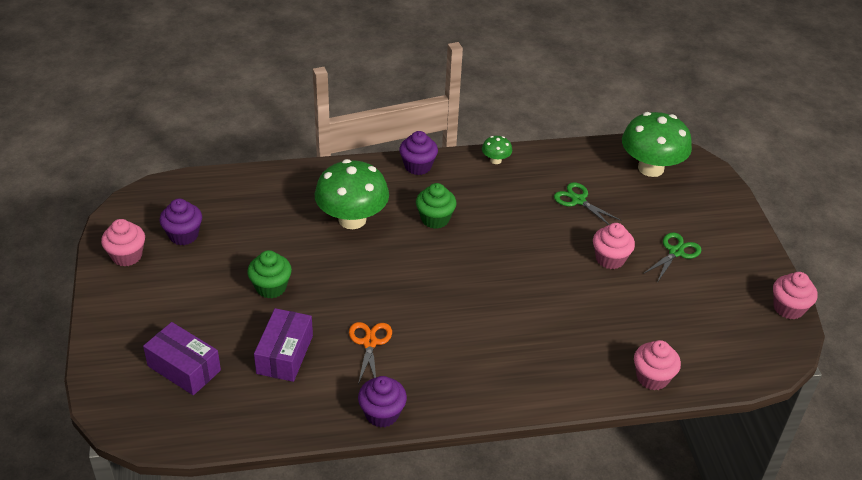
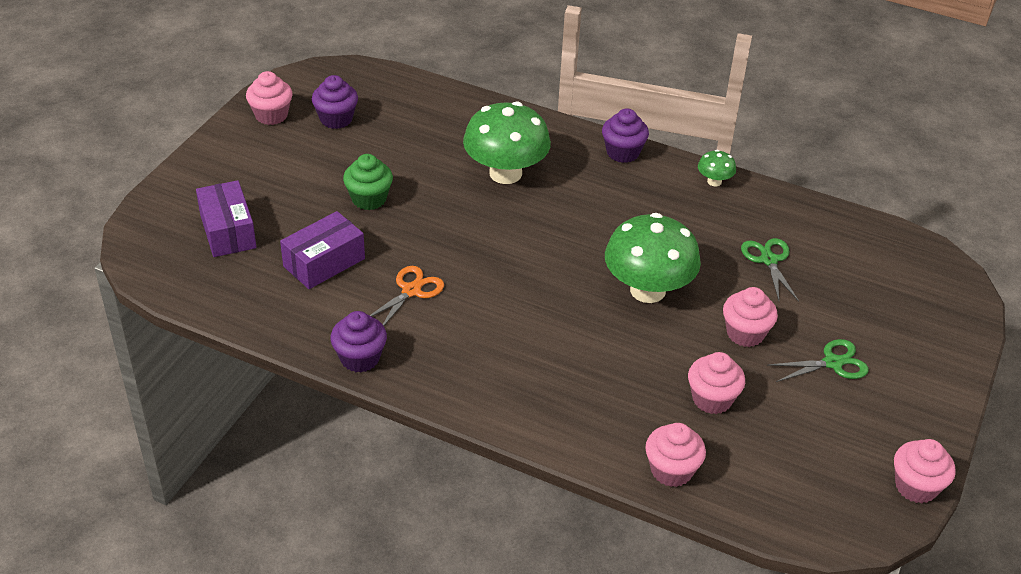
camera: 35 degrees right, 0 degrees up
green cupcake [416,183,456,229] -> none
green mushroom [622,112,692,177] -> green mushroom moved to [605,213,701,303]
none -> pink cupcake [688,352,745,414]

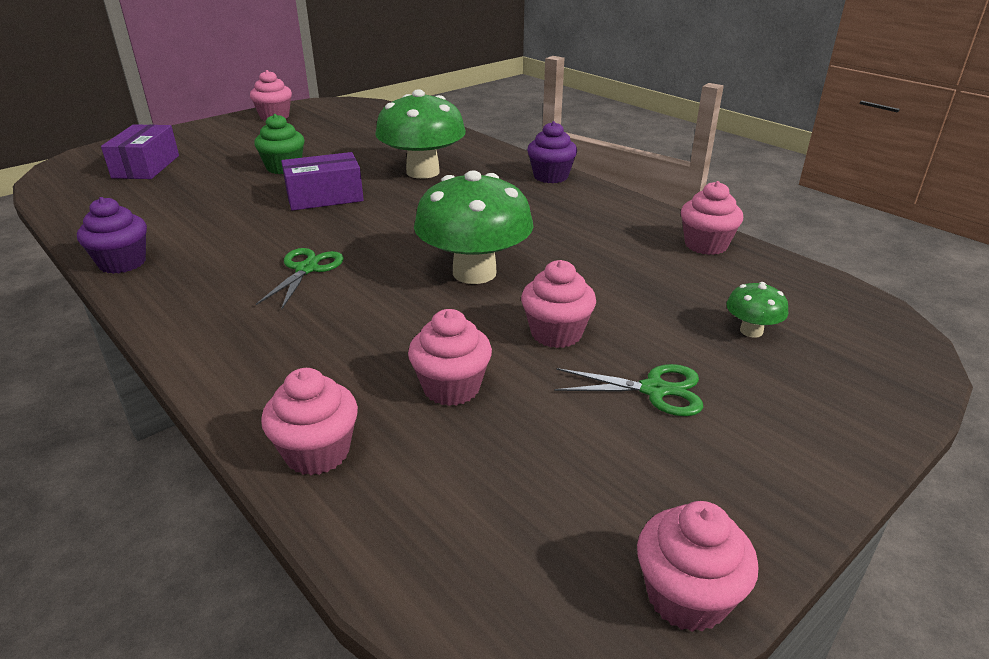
camera: 25 degrees right, 10 degrees down
purple box [280,211,365,289] -> purple box moved to [281,152,364,211]
purple cupcake [312,75,358,129] -> none
orange scissors [370,266,444,326] -> none
green mushroom [698,150,736,187] -> green mushroom moved to [726,282,788,338]
green scissors [741,238,799,302] -> green scissors moved to [256,248,344,310]
none -> pink cupcake [681,181,743,255]

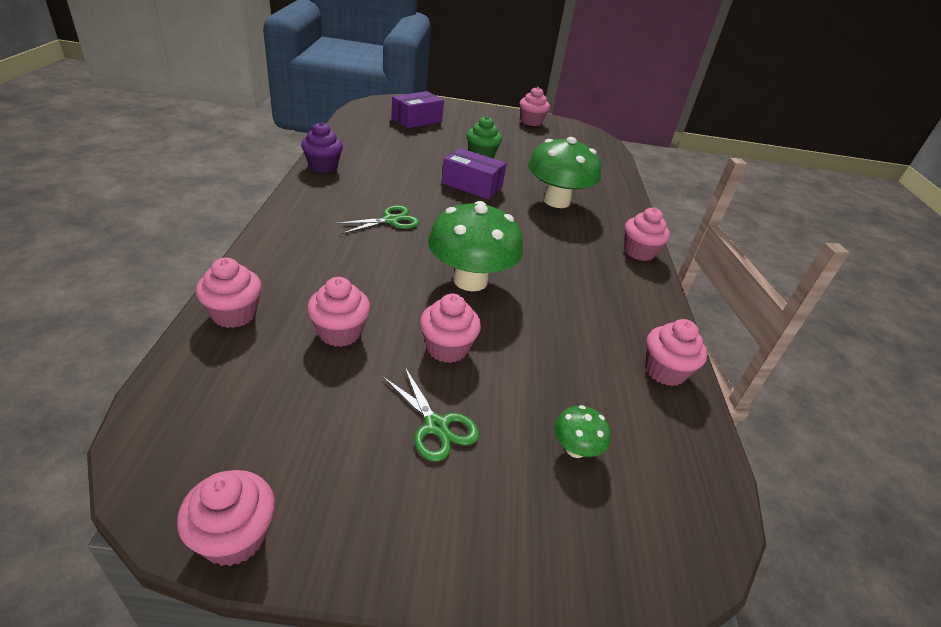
camera: 40 degrees right, 5 degrees up
purple cupcake [527,121,577,183] -> pink cupcake [624,208,670,261]

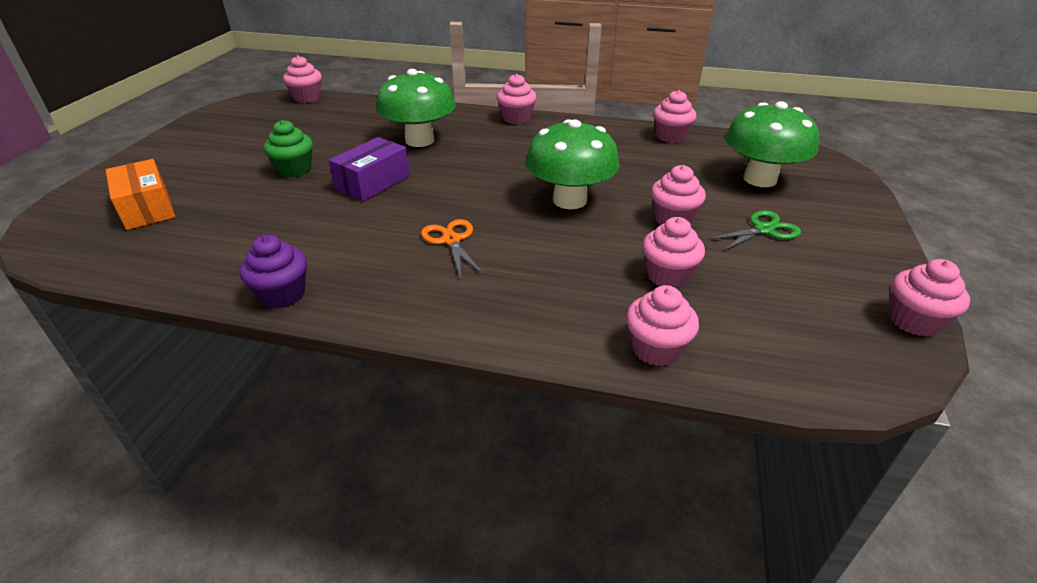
camera: 75 degrees left, 0 degrees up
green scissors [335,205,419,234] -> orange scissors [421,219,484,278]
purple box [391,91,444,128] -> orange box [106,159,175,230]
pink cupcake [520,87,550,126] -> pink cupcake moved to [283,55,322,103]
green mushroom [554,405,611,458] -> green mushroom [725,101,819,187], size x2.24

